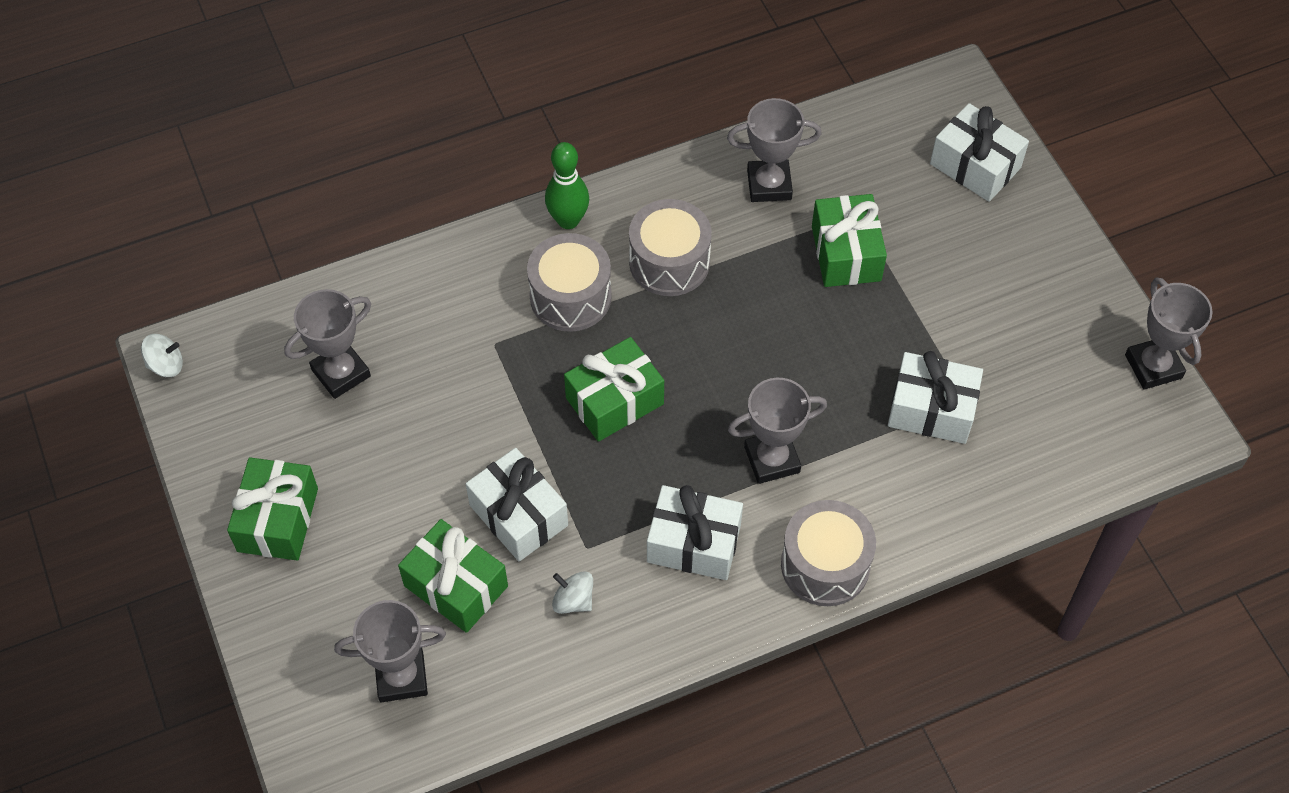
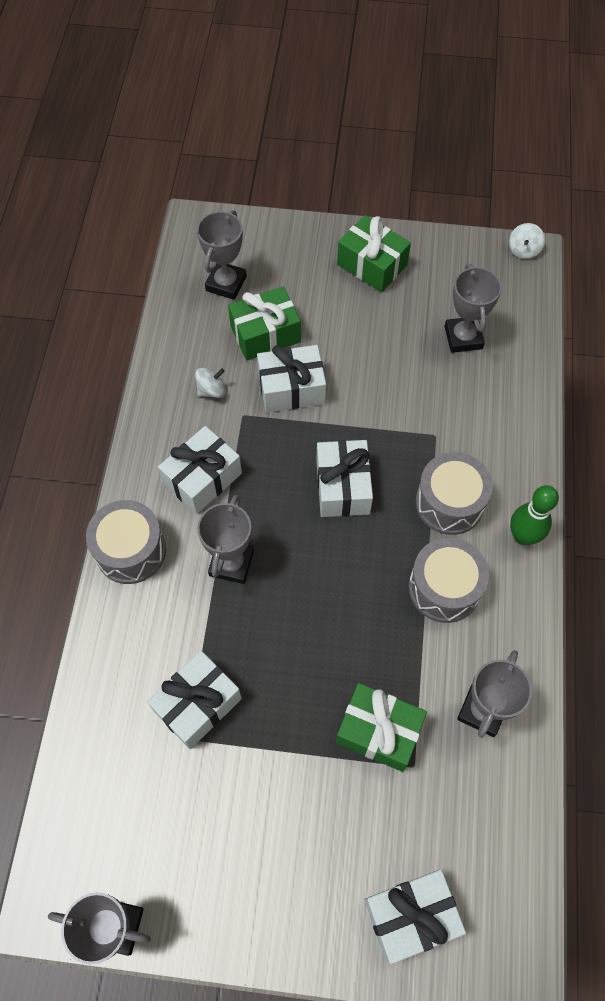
camera: 120 degrees right, 5 degrees up
green gift [564,337,664,442] -> white gift [316,440,373,517]

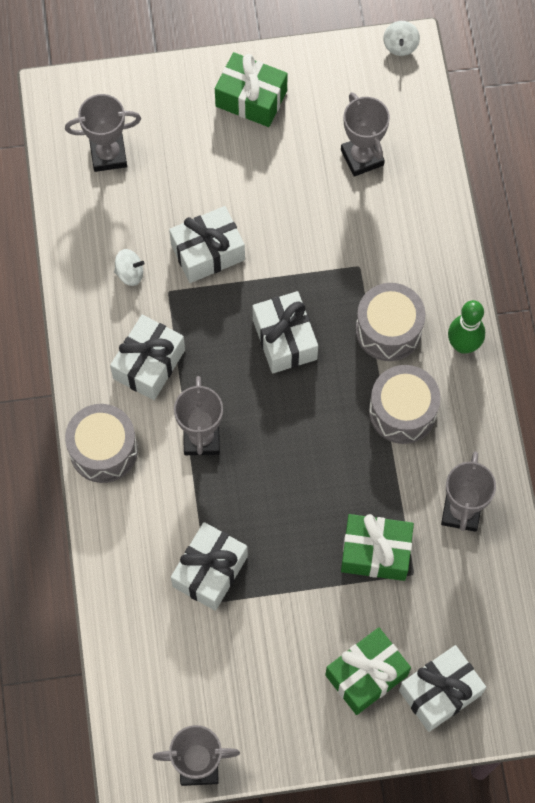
camera: 15 degrees left, 5 degrees up
white spinning top [195,368,226,398] -> white spinning top turned 45 degrees clockwise [114,249,145,286]
grey trophy [197,210,247,300] -> grey trophy turned 75 degrees clockwise [65,94,141,172]
green gift [228,287,301,360] -> green gift moved to [325,627,411,715]

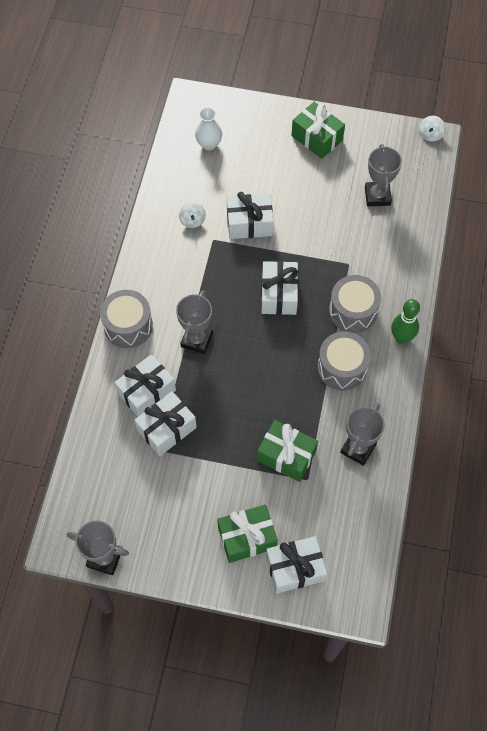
camera: 20 degrees right, 5 degrees down
grey trophy [65,94,141,172] -> white vase [195,107,222,151]
white gift [110,315,185,400] -> white gift moved to [114,354,176,417]
white spinning top [114,249,145,286] -> white spinning top turned 60 degrees clockwise [179,202,206,228]

